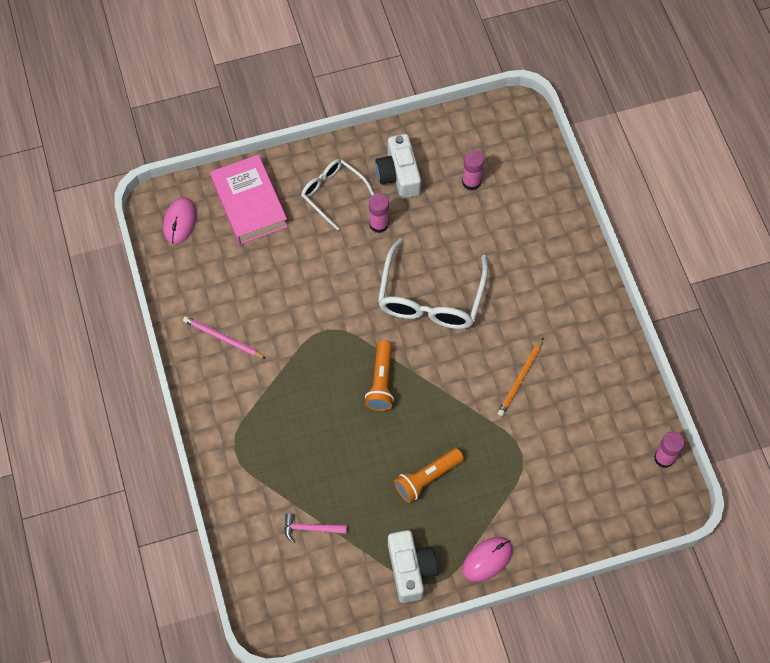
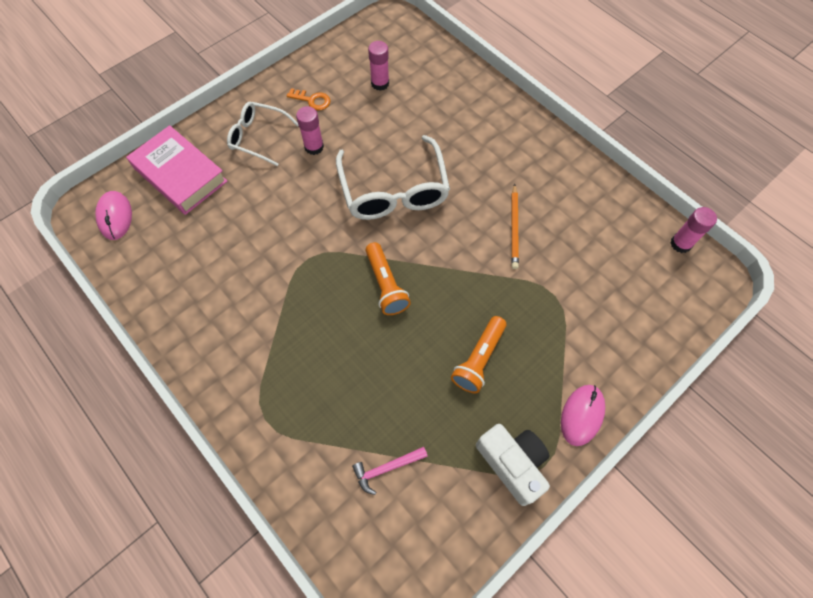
camera: 25 degrees left, 0 degrees up
pink pencil [183,316,266,358] -> none
white camera [375,134,421,199] -> orange key [287,88,331,110]

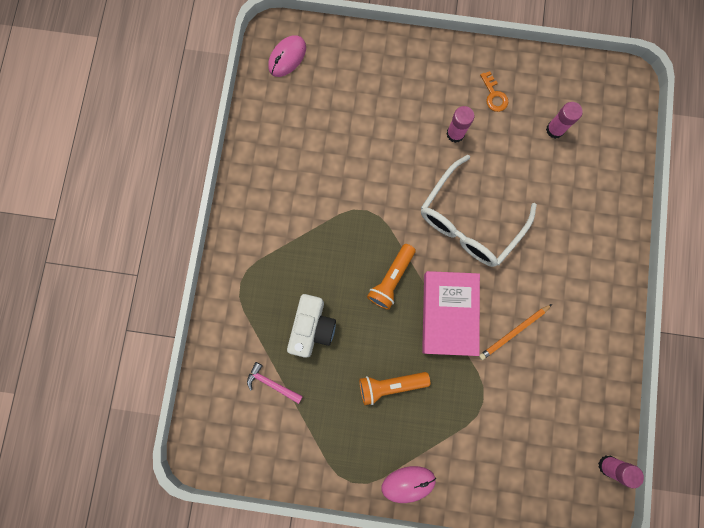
camera: 50 degrees right, 15 degrees up
pink book [126,125,228,215] -> pink book moved to [422,271,480,356]
white glasses [227,102,299,166] -> none
white camera [476,424,550,506] -> white camera moved to [287,294,336,358]

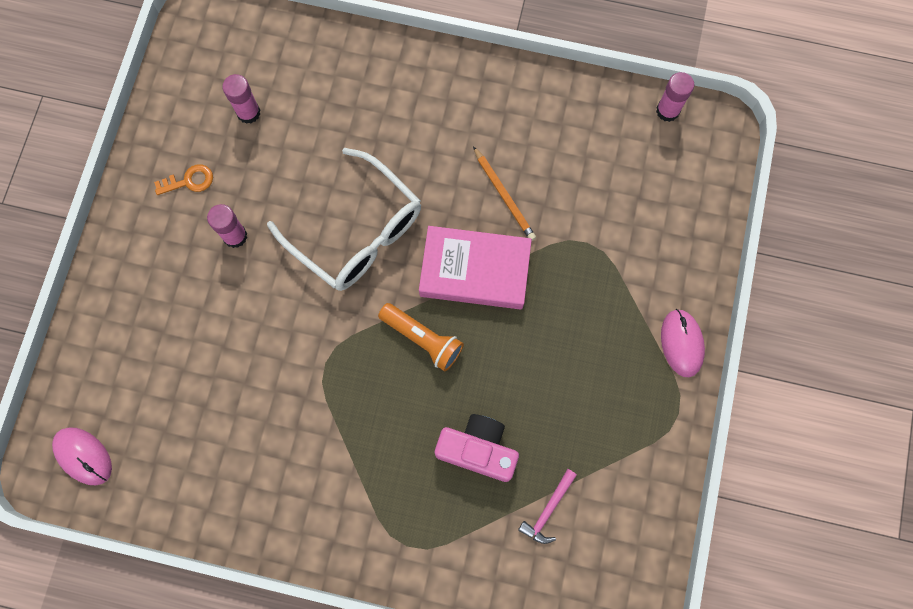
camera: 85 degrees left, 5 degrees down
white camera [287,294,336,358] -> pink camera [435,414,519,482]
orange flashlight [359,372,430,405] -> none

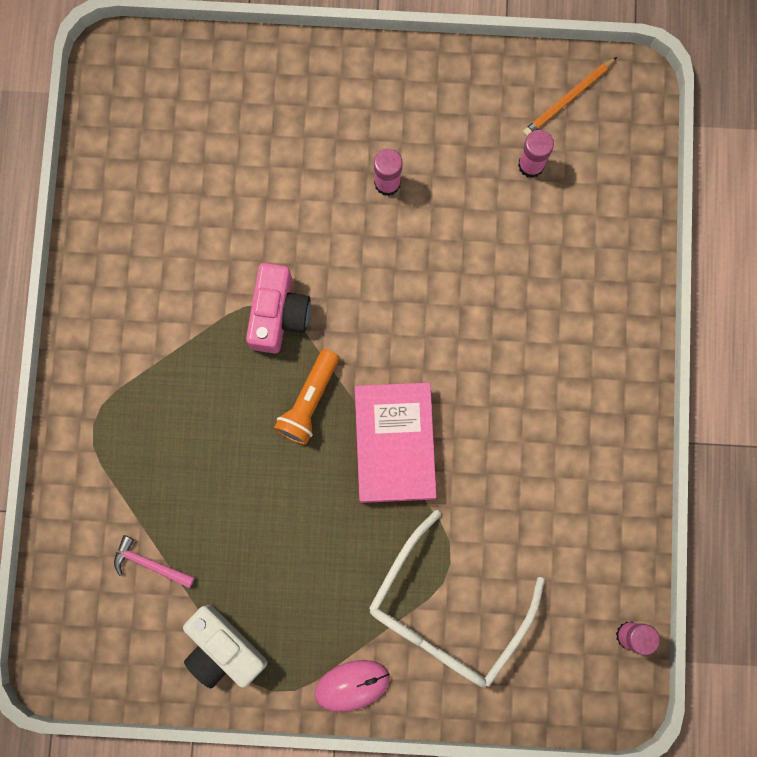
camera: 80 degrees right, 5 degrees up
pink mouse [52,427,112,485] -> none
orange key [154,164,213,195] -> none
white glasses [267,148,421,291] -> white glasses moved to [369,510,545,687]
pink camera [435,414,519,482] -> pink camera moved to [246,263,311,353]
orange pencil [473,146,536,241] -> orange pencil moved to [523,57,617,137]
none -> white camera [183,605,267,689]

